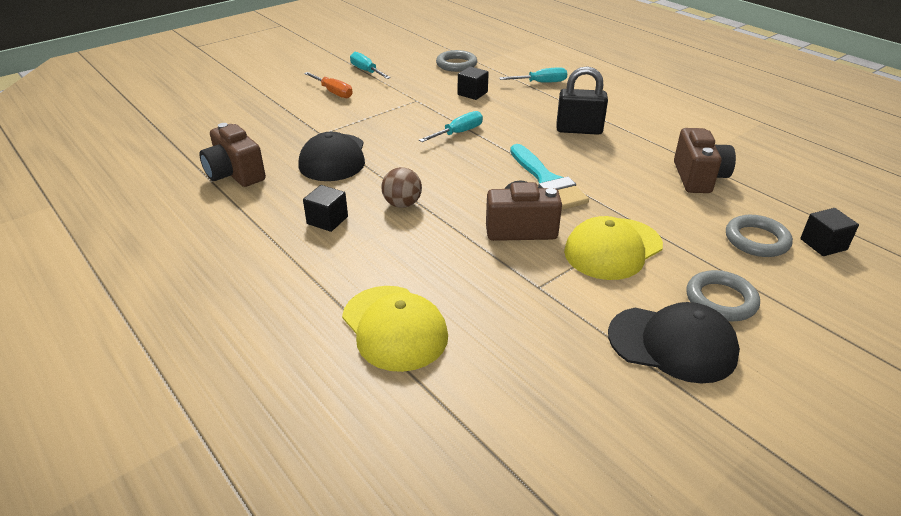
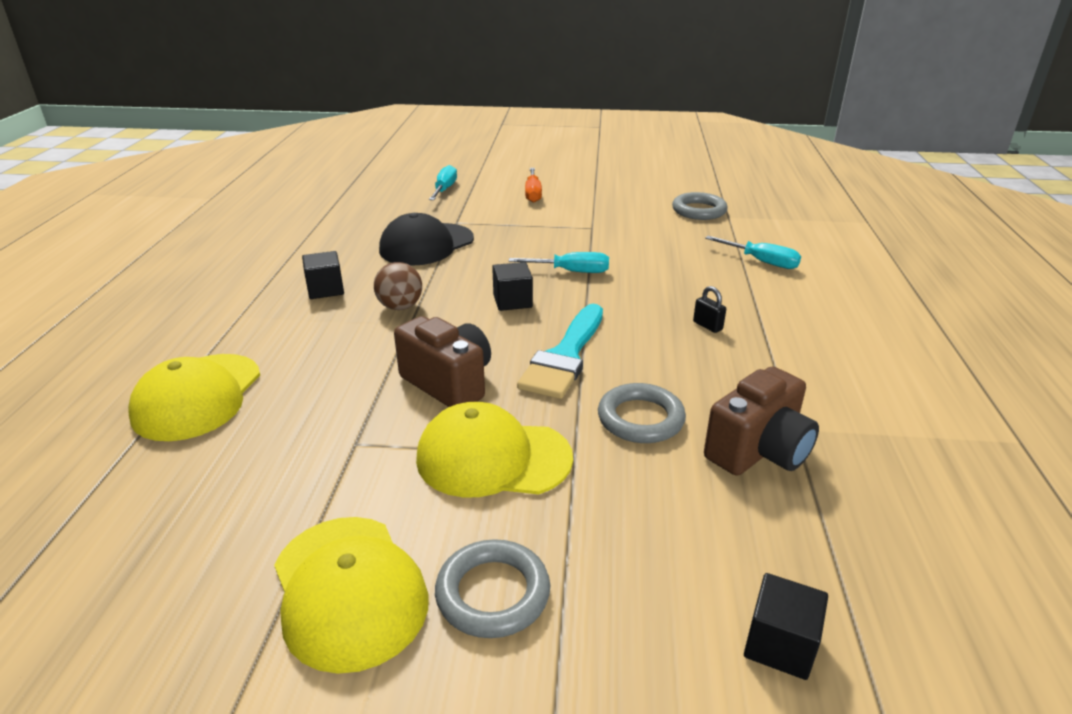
camera: 45 degrees right, 5 degrees down
brown camera [199,123,266,187] -> none
turquoise screwdriver [350,52,391,79] -> turquoise screwdriver moved to [429,165,457,200]
black cube [458,66,489,100] -> black cube moved to [492,262,533,311]
black padlock [556,66,608,135] -> black padlock [693,286,726,333], size x0.45
black cap [608,302,740,383] -> yellow cap [274,517,429,674]
grey ring [726,215,793,257] -> grey ring moved to [598,383,686,443]

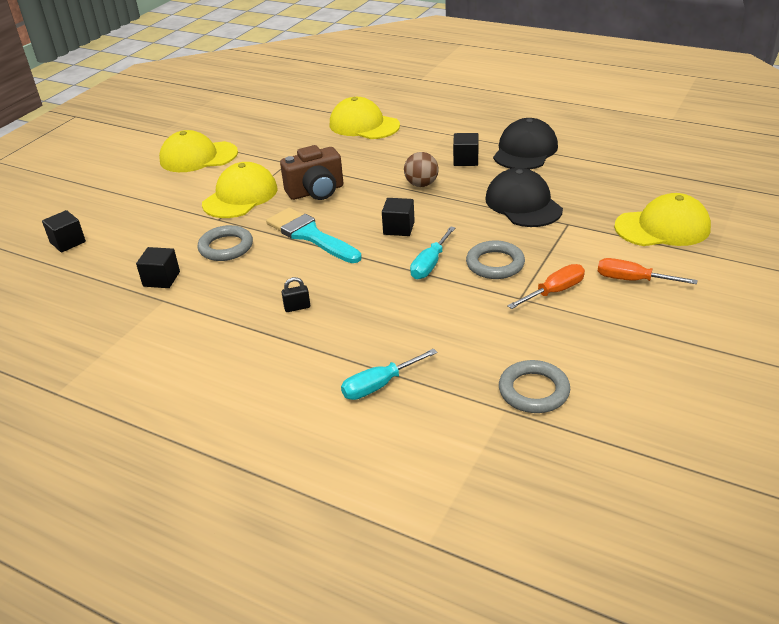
camera: 115 degrees right, 5 degrees up
turquoise screwdriver [429,165,457,200] -> yellow cap [614,193,711,246]
grey ring [435,539,550,638] -> grey ring moved to [466,241,525,279]
brown camera [704,366,819,476] -> black cube [136,247,180,288]
none -> black cap [493,118,558,170]
none -> orange screwdriver [507,264,585,309]

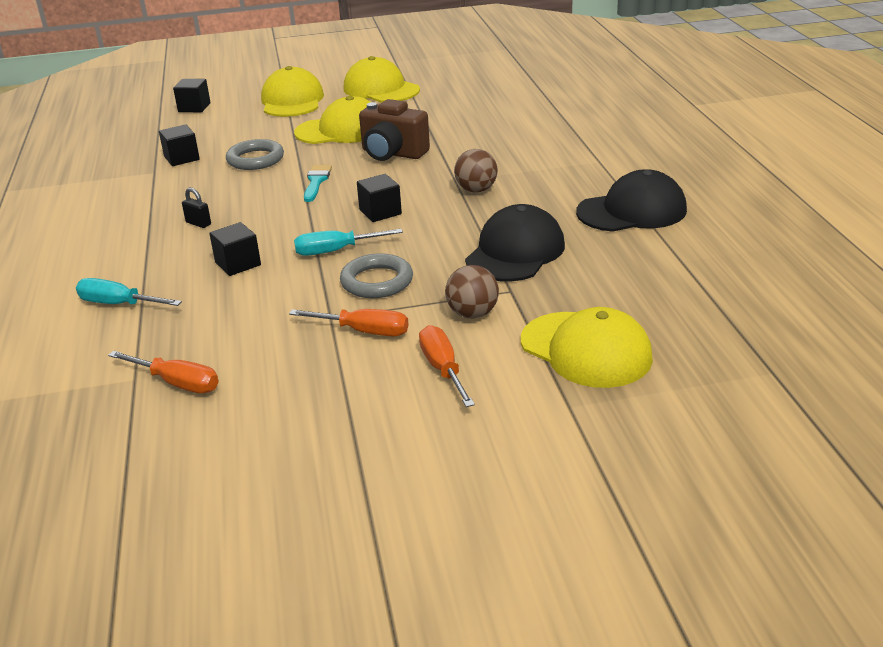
camera: 50 degrees right, 5 degrees down
turquoise brush [266,208,362,263] -> turquoise brush [304,165,332,202], size x0.57
yellow cap [330,97,400,139] -> yellow cap moved to [261,66,324,117]
black cube [453,133,478,166] -> black cube moved to [209,222,261,276]
grey ring [499,360,570,413] -> orange screwdriver [108,351,219,393]
none -> brown ball [445,265,499,318]

